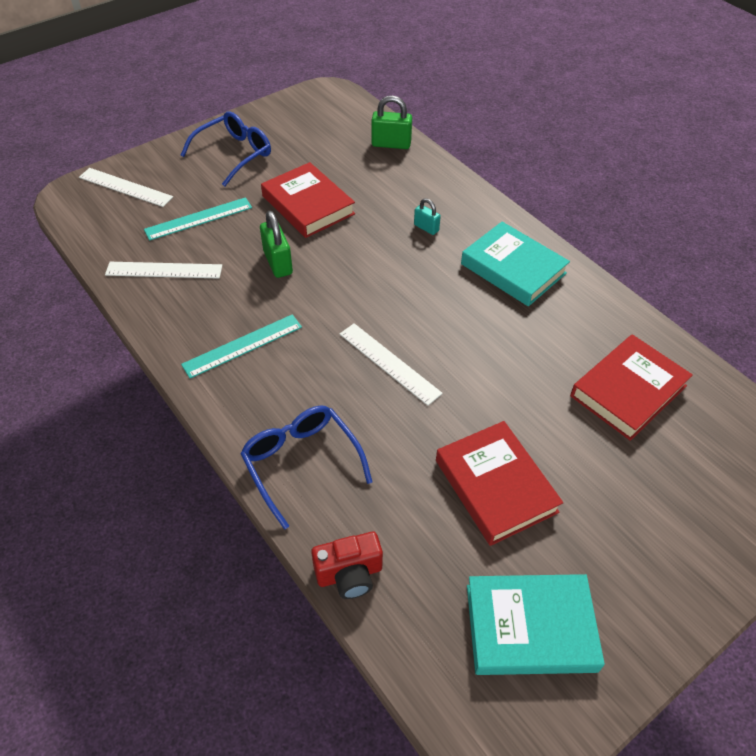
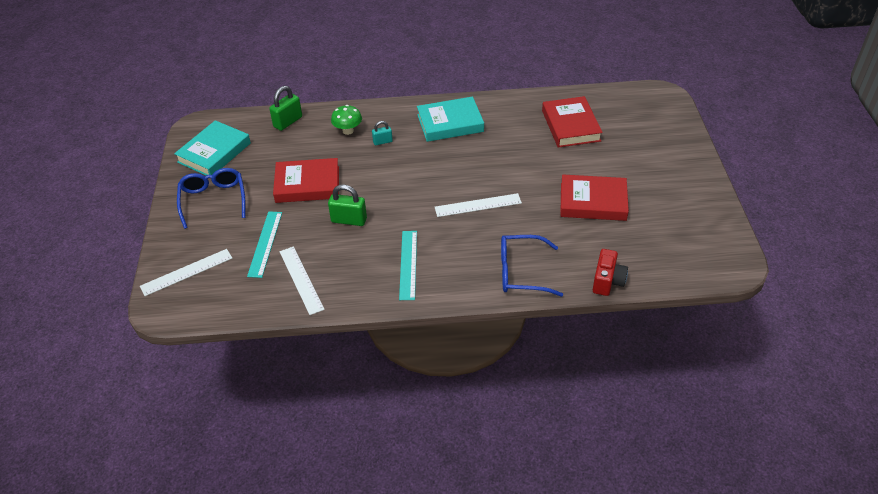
camera: 55 degrees left, 5 degrees down
white ruler [105,262,222,279] -> white ruler turned 60 degrees counterclockwise [279,246,325,315]
turquoise book [467,574,605,675] -> turquoise book moved to [174,120,251,176]
none -> green mushroom [331,105,362,135]

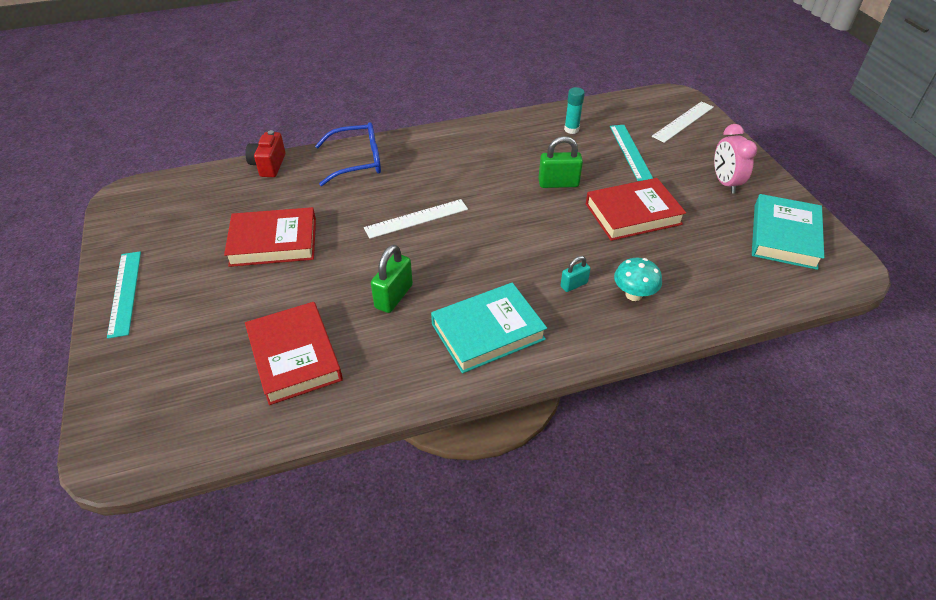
camera: 165 degrees right, 0 degrees up
blue glasses [177,168,246,229] -> pink clock [714,124,757,194]
green padlock [269,86,302,131] -> green padlock moved to [371,245,413,313]
white ruler [279,246,325,315] -> turquoise glue stick [564,87,585,134]
green mushroom [331,105,362,135] -> turquoise mushroom [614,258,662,301]
turquoise ruler [399,231,417,300] -> turquoise ruler moved to [107,251,141,339]

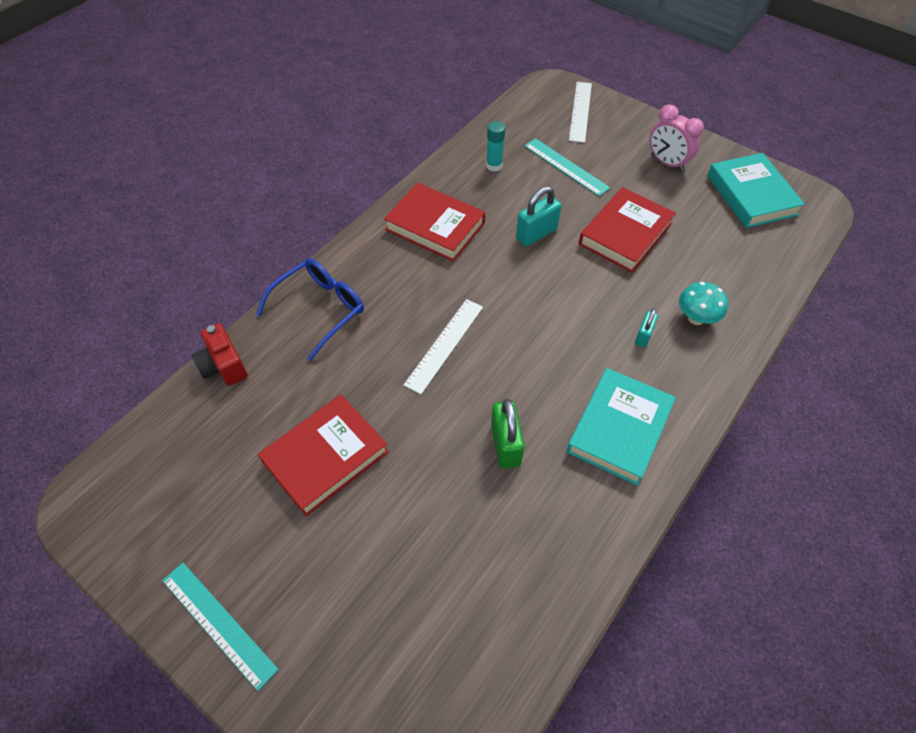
camera: 35 degrees left, 10 degrees up
red book [245,302,343,405] -> red book moved to [384,183,485,262]
green padlock [538,136,583,188] -> turquoise padlock [516,186,561,246]

